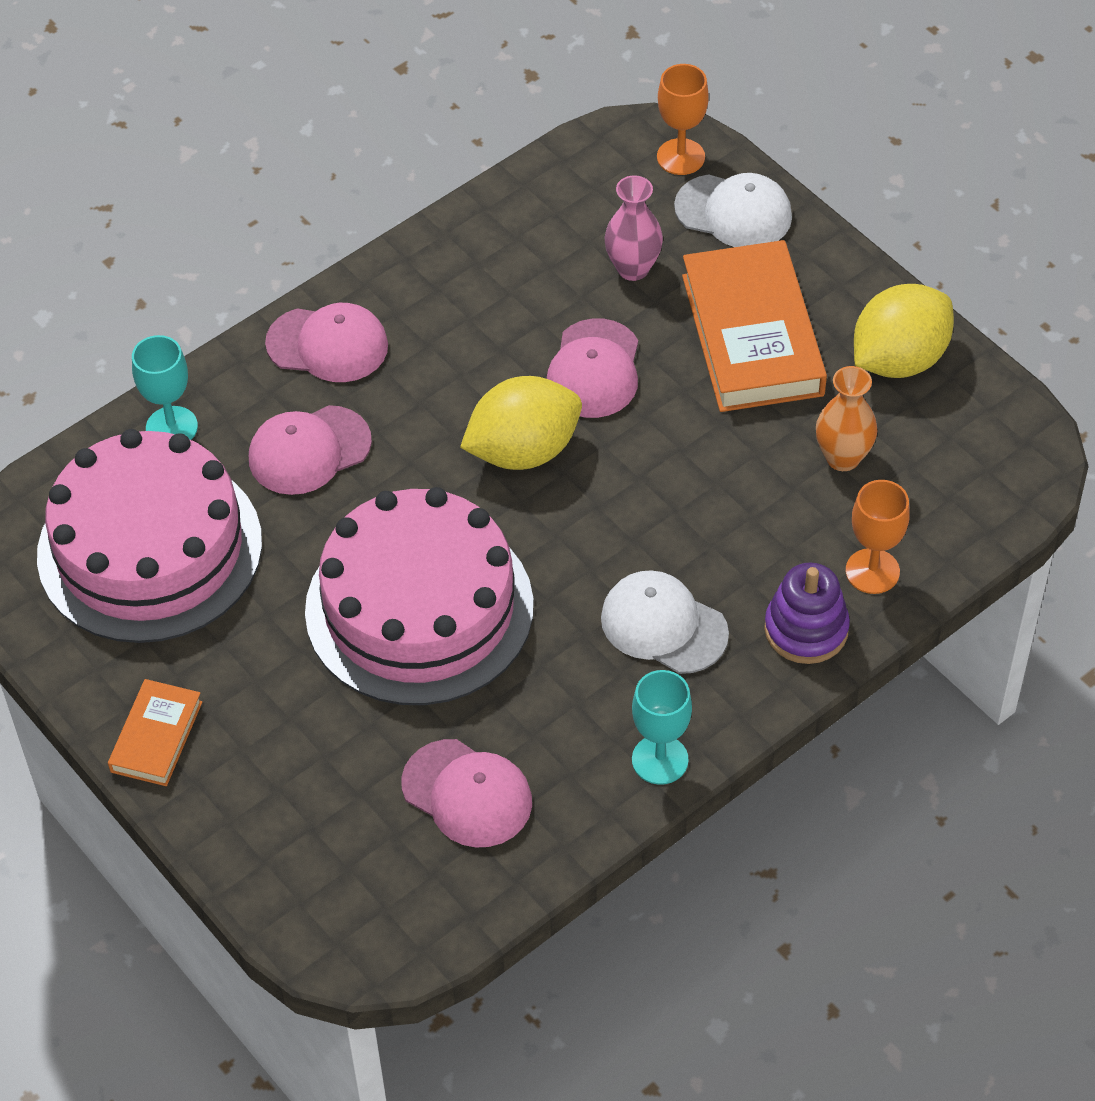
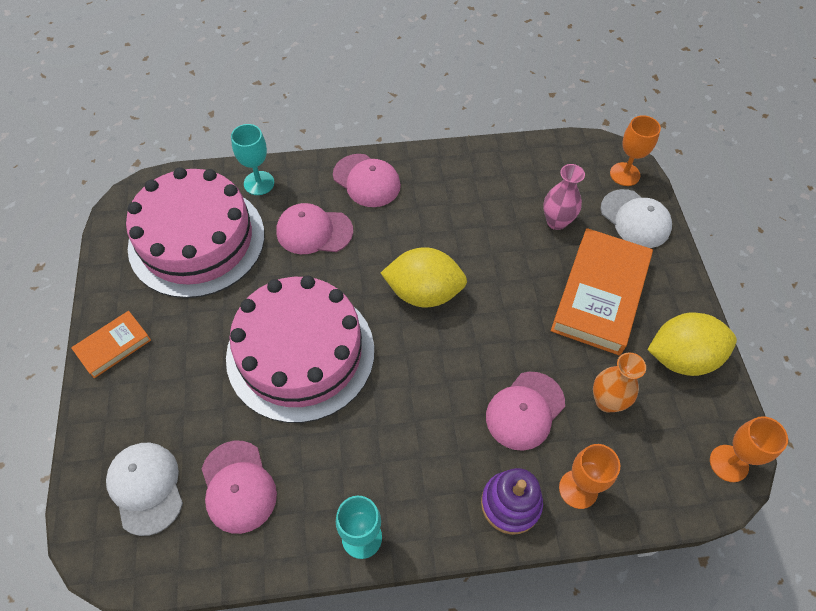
camera: 30 degrees right, 5 degrees up
pink cap [547,318,638,418] -> pink cap moved to [486,372,565,451]
white cap [601,570,729,674] -> white cap moved to [106,443,183,536]
none -> orange goblet [710,416,788,482]

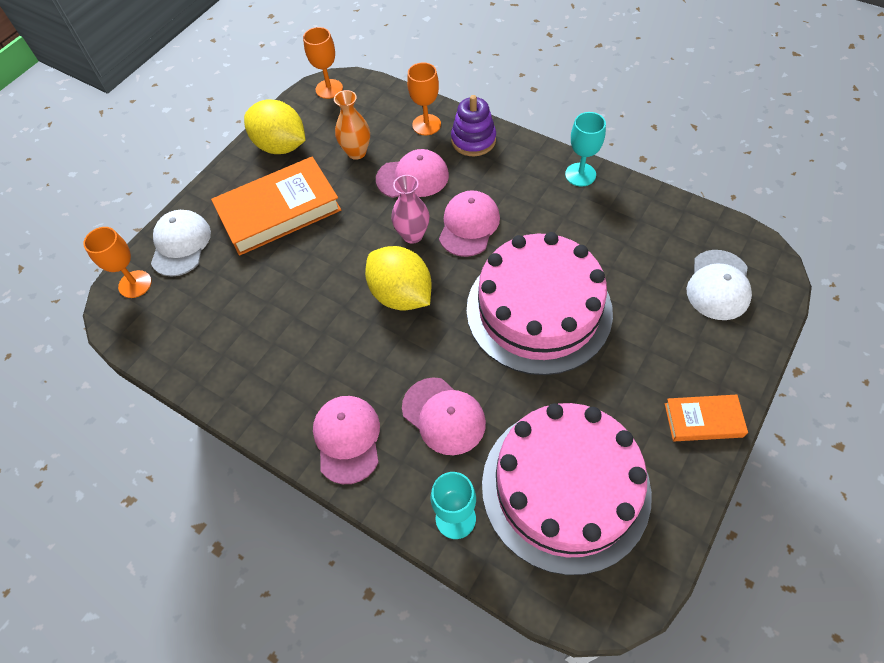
camera: 135 degrees left, 0 degrees up
pink cap [201,441,277,534] -> pink cap moved to [439,190,500,257]
pink vase [543,164,585,230] -> pink vase moved to [391,175,429,244]

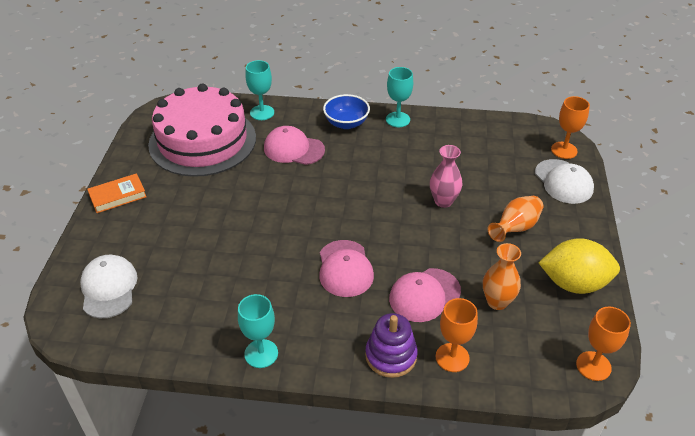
camera: 150 degrees right, 15 degrees down
orange book [211,157,341,256] -> orange vase [488,196,543,242]
pink cap [313,396,380,484] -> blue bowl [323,94,370,129]
yellow lemon [365,246,431,310] -> none
pink vase [391,175,429,244] -> pink vase moved to [430,145,462,208]
pink cake [467,232,613,375] -> none
none -> turquoise goblet [386,67,413,127]

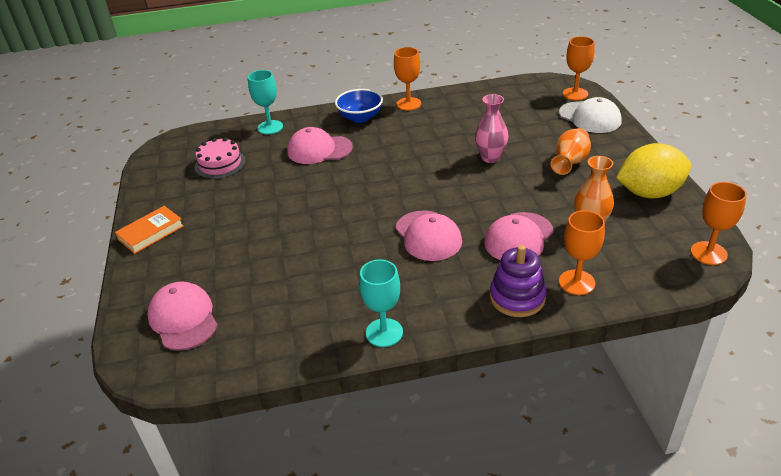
camera: 15 degrees left, 5 degrees down
white cap [80,255,138,318] -> pink cap [147,282,218,351]
pink cake [148,84,256,177] -> pink cake [195,137,246,179], size x0.44
turquoise goblet [386,67,413,127] -> orange goblet [394,47,421,110]

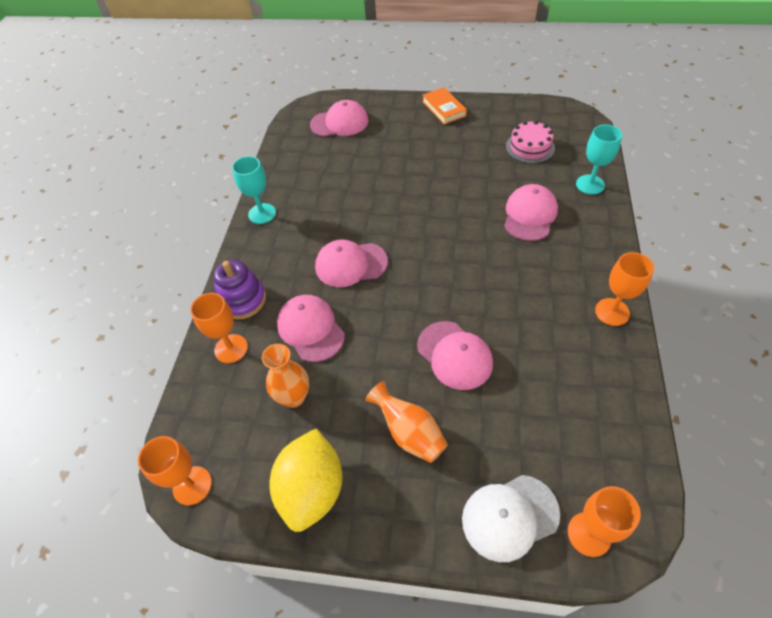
camera: 110 degrees right, 15 degrees up
blue bowl [335,89,383,123] -> none
pink vase [475,94,509,163] -> pink cap [417,321,493,390]

